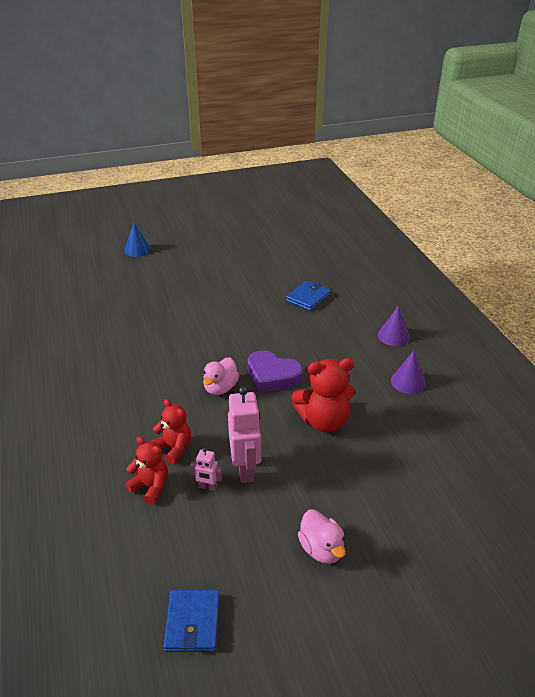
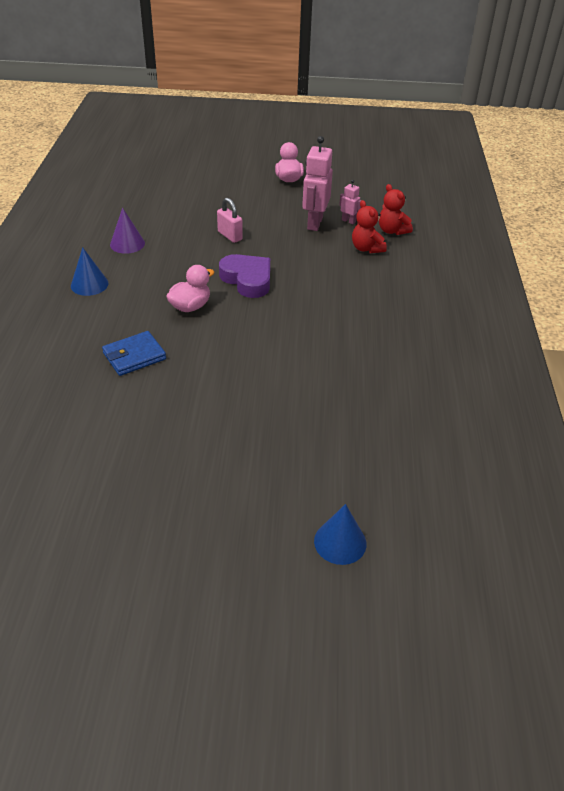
camera: 160 degrees left, 5 degrees up
blue wallet [164,590,219,652] -> none
pink duck [203,357,239,395] -> pink duck moved to [166,265,214,312]
red teddy bear [292,358,355,432] -> pink padlock [217,198,243,243]
purple cone [378,306,410,346] -> blue cone [71,247,109,296]

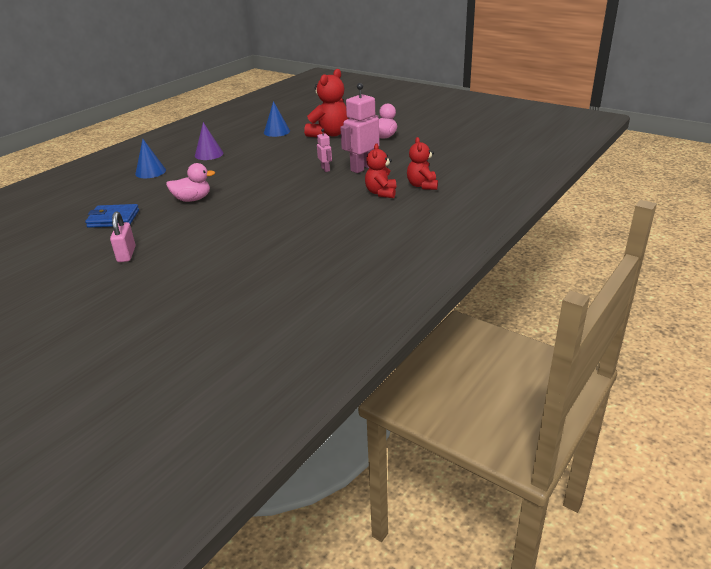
camera: 35 degrees right, 10 degrees down
pink padlock [217,198,243,243] -> pink padlock moved to [110,211,136,262]
purple heart [219,254,270,298] -> none
blue cone [314,504,366,565] -> blue cone moved to [264,101,290,137]
pink robot [339,180,362,224] -> pink robot moved to [317,129,332,172]
none -> red teddy bear [304,69,349,137]

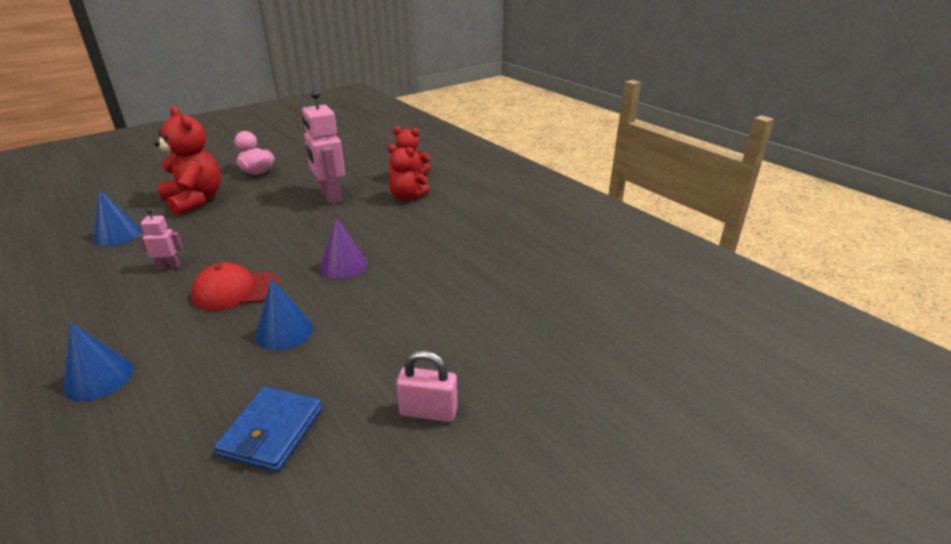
camera: 75 degrees left, 0 degrees up
pink duck [166,163,215,202] -> blue cone [255,278,313,350]
purple cone [195,122,223,160] -> purple cone moved to [320,217,367,279]
pink robot [317,129,332,172] -> pink robot moved to [139,209,183,269]
none -> red cap [191,262,280,311]

